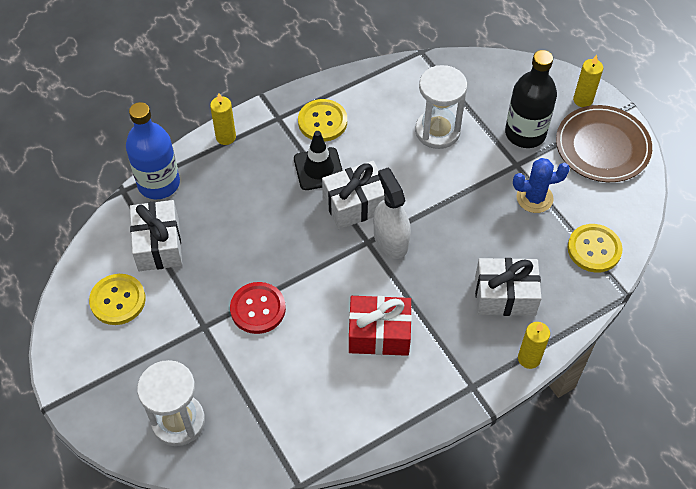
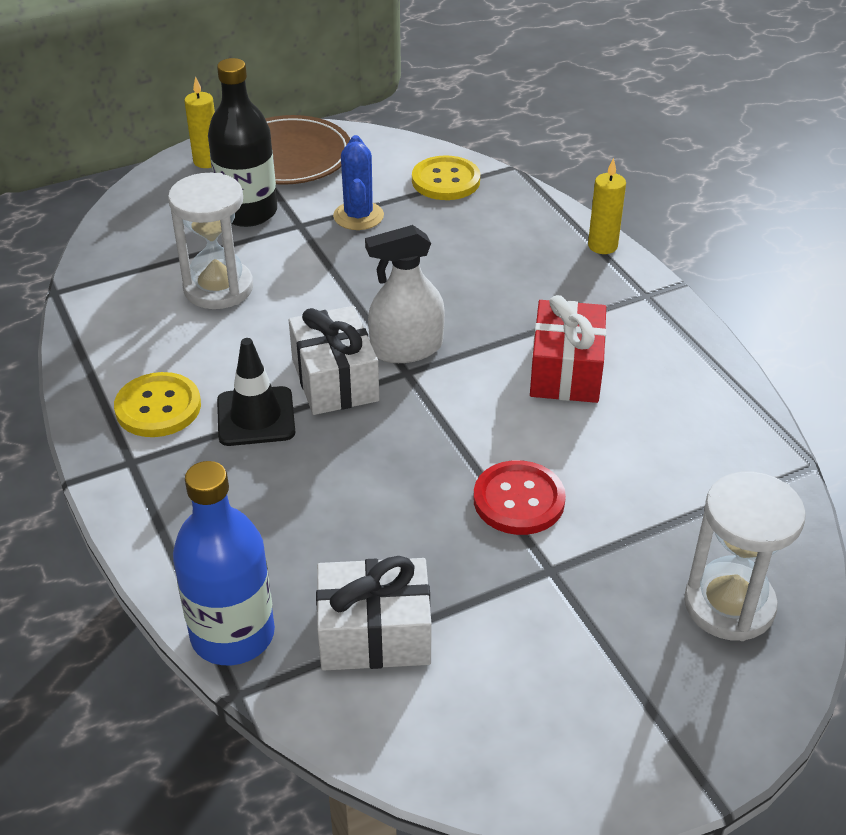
camera: 85 degrees left, 15 degrees down
yellow button [89,274,146,325] -> none
yellow candle [210,93,236,145] -> none
white gift [475,258,541,316] -> none

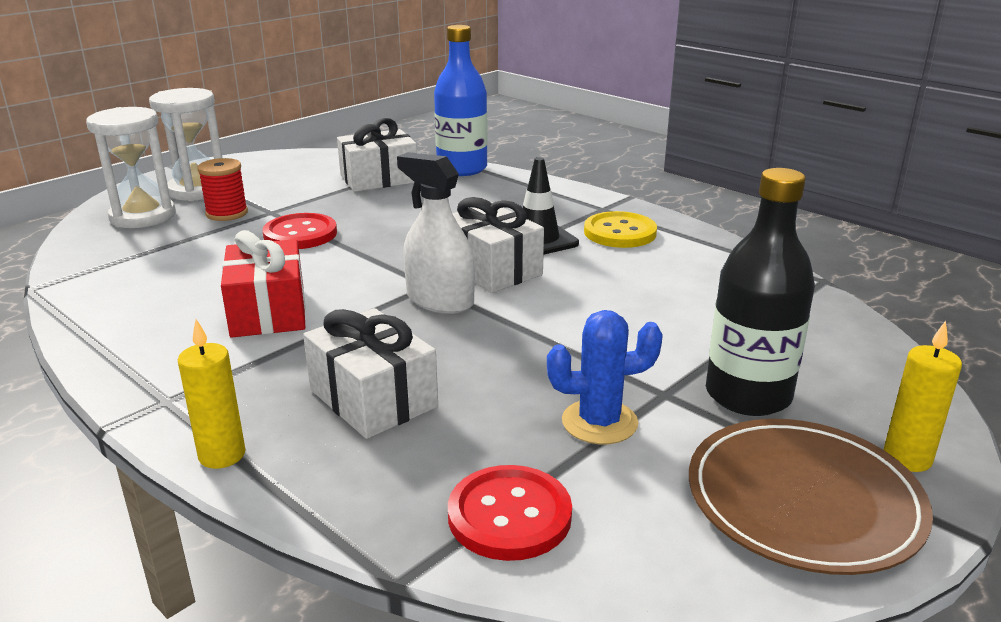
camera: 160 degrees right, 15 degrees down
white hourglass [168,173,253,309] -> white hourglass moved to [149,88,222,201]
blue cactus [333,135,384,230] -> blue cactus turned 75 degrees counterclockwise [547,310,663,444]
white spray bottle [365,225,445,363] -> white spray bottle turned 105 degrees counterclockwise [397,152,475,314]
yellow button [412,155,480,200] -> red button [448,465,572,561]
none -> red spool [197,158,248,221]
none -> white gift [303,308,438,439]

